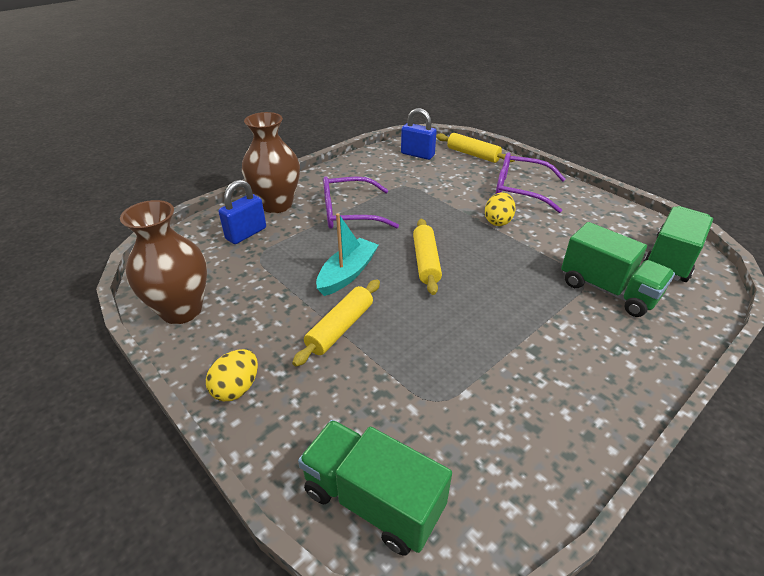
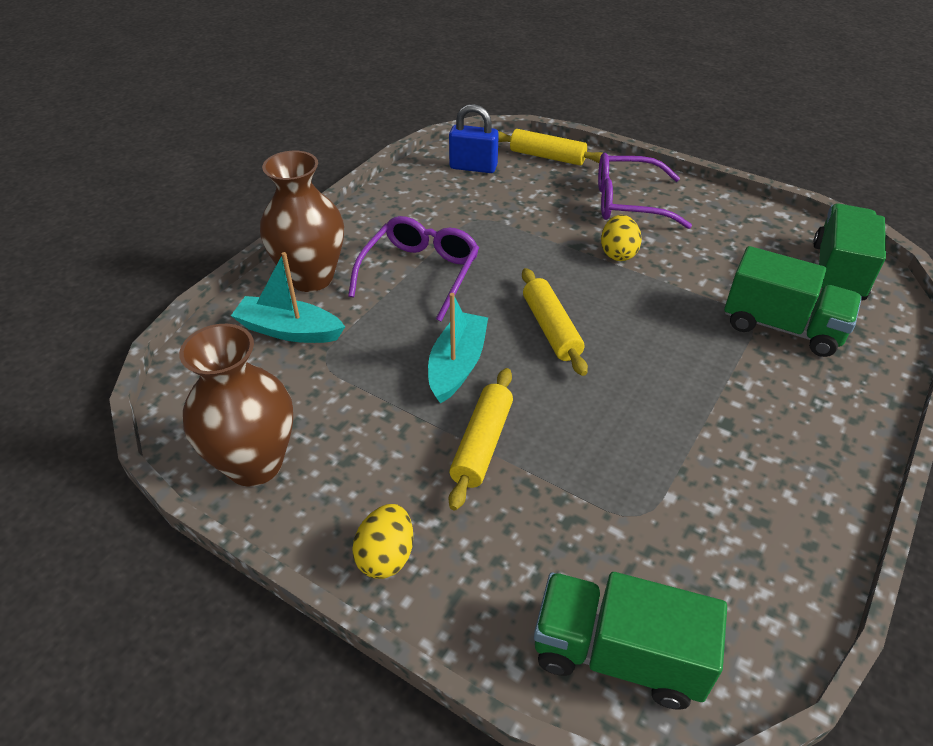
camera: 15 degrees left, 5 degrees up
blue padlock [218,180,266,244] -> turquoise boat [231,252,345,343]
purple glasses [323,176,399,229] -> purple glasses turned 135 degrees clockwise [348,216,479,321]

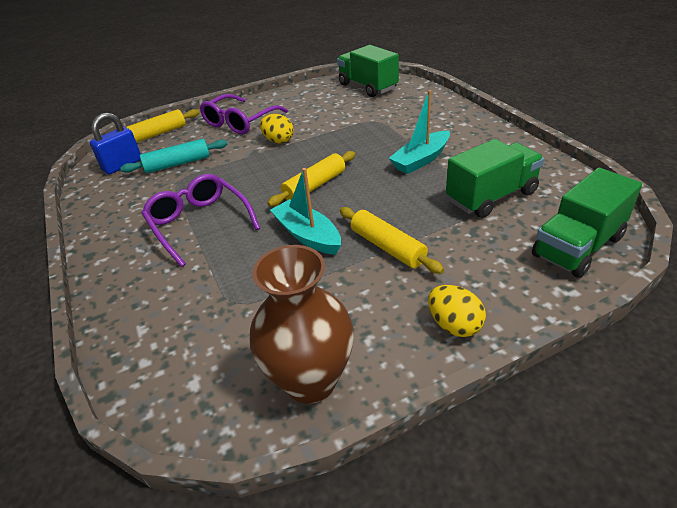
camera: 55 degrees left, 5 degrees down
turquoise boat [231,252,345,343] -> turquoise boat moved to [389,90,450,174]
brown vase [260,151,344,292] -> none
yellow rolling pin [522,268,588,376] -> yellow rolling pin turned 60 degrees counterclockwise [267,151,355,207]
green truck [724,246,862,357] -> green truck moved to [446,139,544,218]
none -> turquoise rolling pin [120,139,227,173]

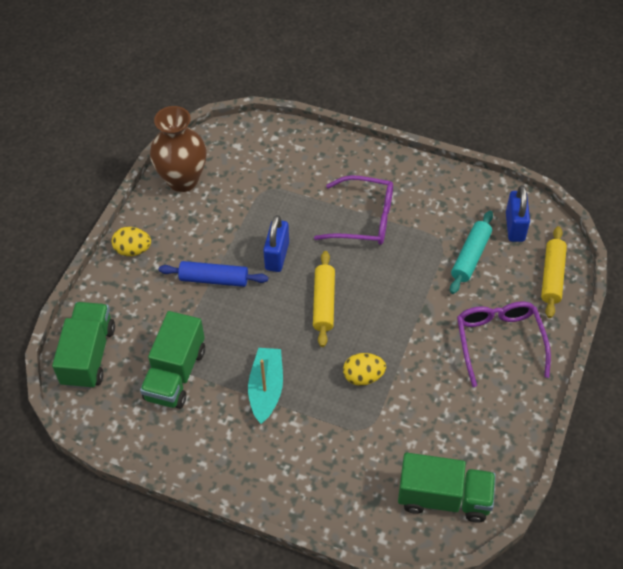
camera: 135 degrees right, 15 degrees up
yellow egg [260,114,294,144] -> yellow egg moved to [343,353,386,386]
turquoise boat [270,168,341,255] -> blue padlock [263,215,289,272]
yellow rolling pin [340,207,444,274] -> blue rolling pin [159,261,268,287]

